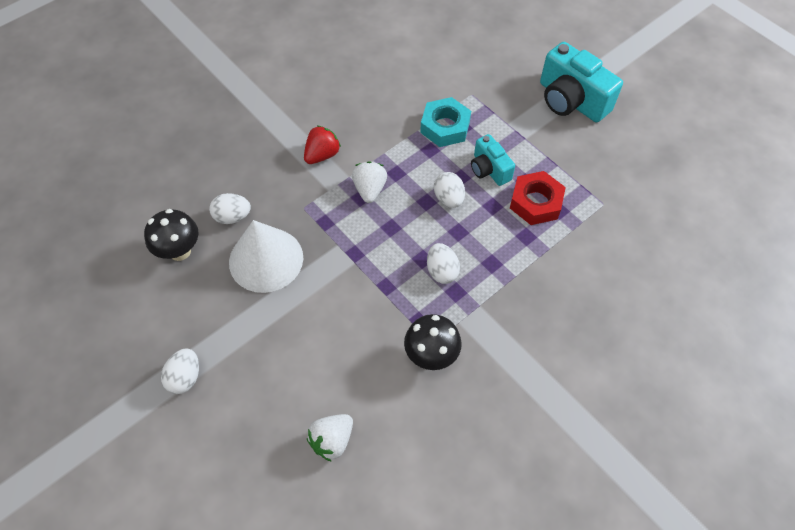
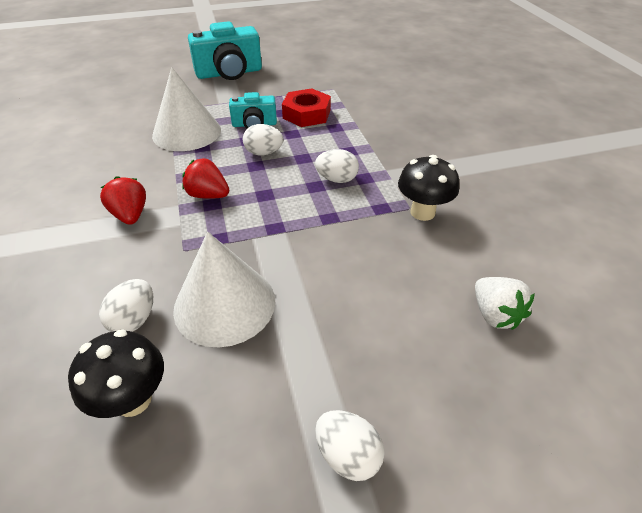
camera: 65 degrees left, 15 degrees down
white strawberry [352,161,387,203] -> red strawberry [182,158,229,199]
turquoise nut [420,97,471,147] -> white cone [152,67,221,151]

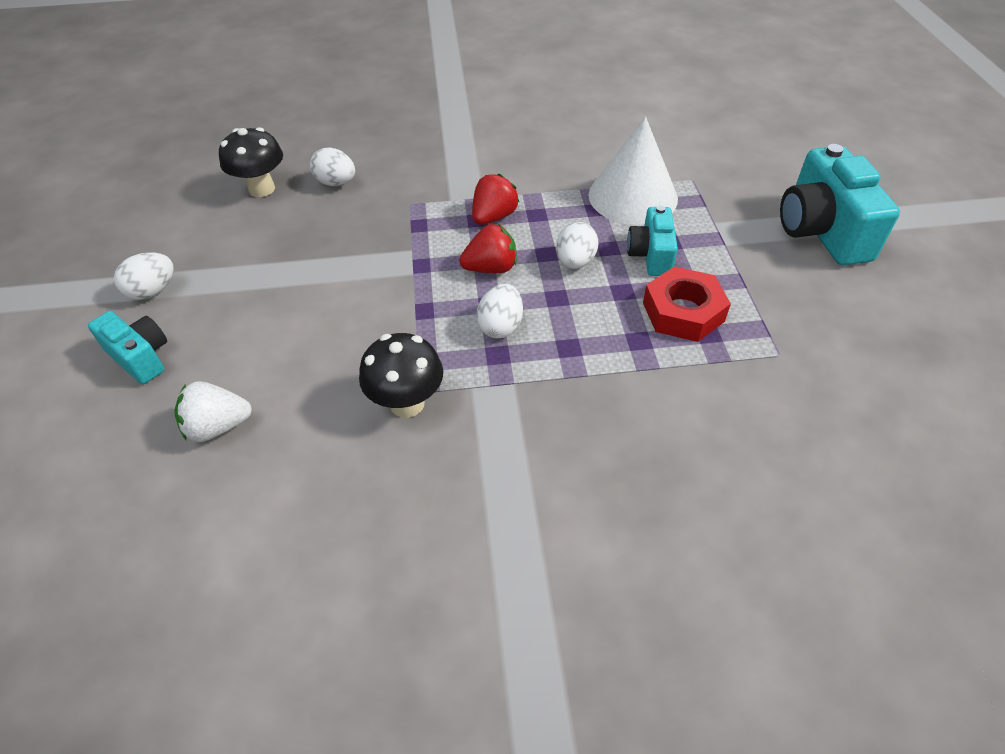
camera: 100 degrees right, 5 degrees up
red strawberry [100,176,146,225] -> red strawberry moved to [459,224,517,273]
white cone [173,232,275,347] -> none
none -> turquoise camera [88,311,167,384]

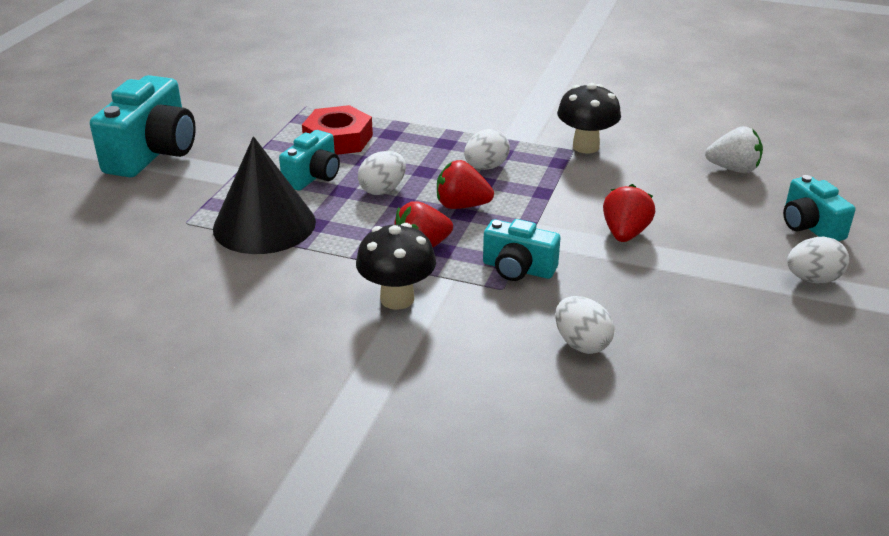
camera: 155 degrees left, 15 degrees down
black mushroom [219,127,283,197] -> black mushroom moved to [356,223,436,310]
white cone [588,116,678,225] -> black cone [213,136,316,254]
none -> turquoise camera [483,219,560,281]
none -> red strawberry [603,184,655,242]

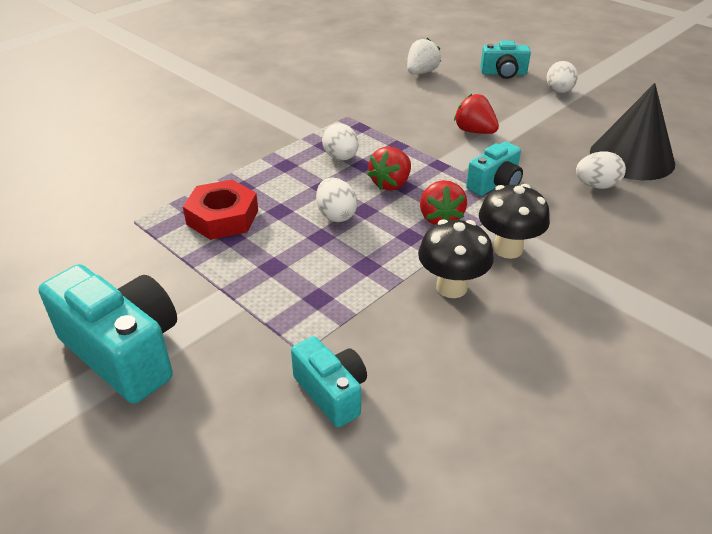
camera: 65 degrees left, 5 degrees up
black cone [213,136,316,254] -> black cone moved to [590,83,675,180]
turquoise camera [279,130,340,191] -> turquoise camera moved to [291,336,367,428]
black mushroom [557,83,621,154] -> black mushroom moved to [418,219,494,298]

